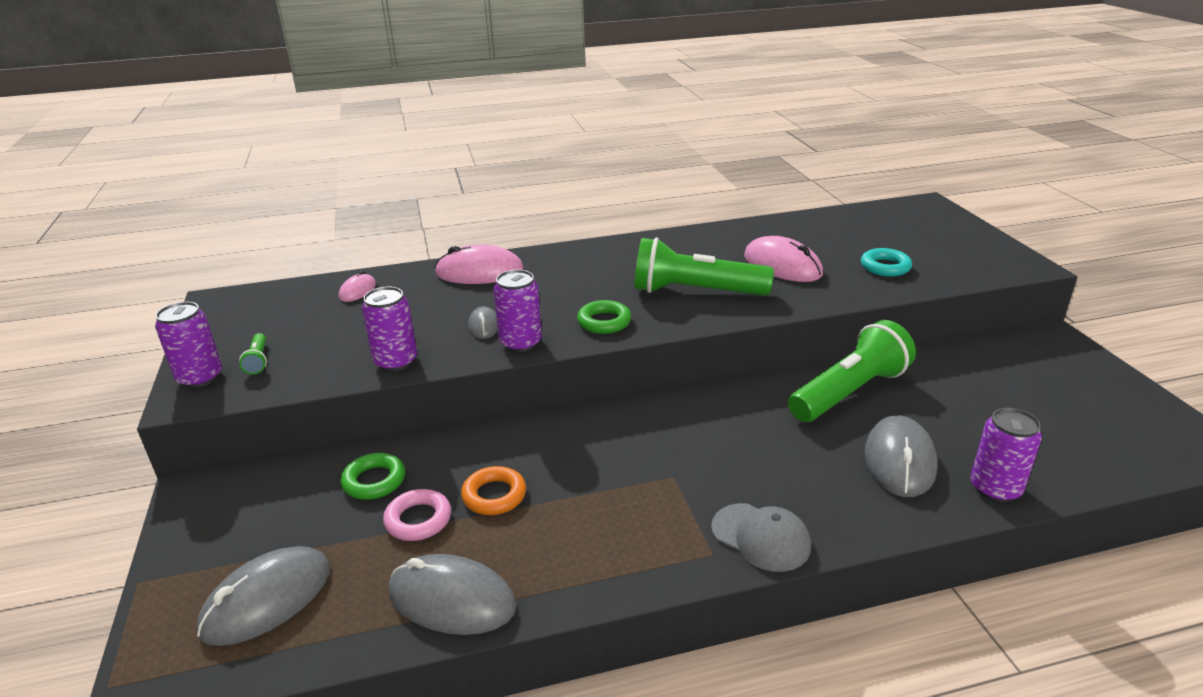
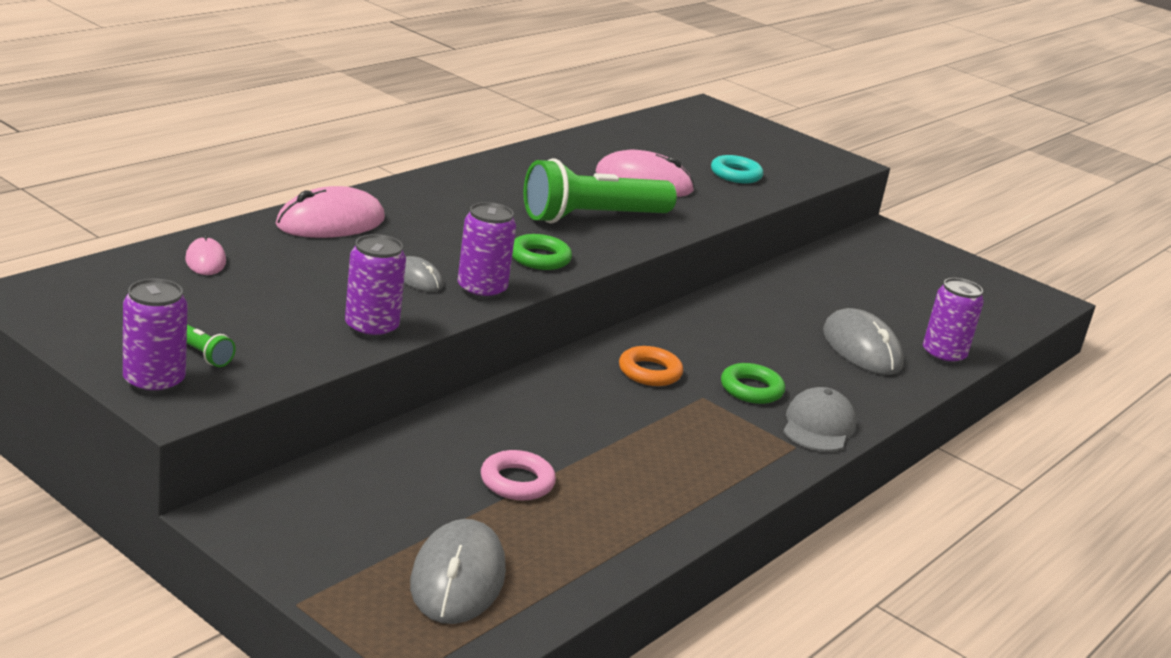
camera: 40 degrees left, 5 degrees down
green ring [341,453,405,500] -> green ring moved to [721,363,785,404]
grey mouse [389,554,516,635] -> none
orange ring [461,466,526,515] -> orange ring moved to [619,346,683,386]
grey cap [711,503,811,572] -> grey cap turned 75 degrees counterclockwise [783,387,857,452]
green flashlight [788,320,916,422] -> none

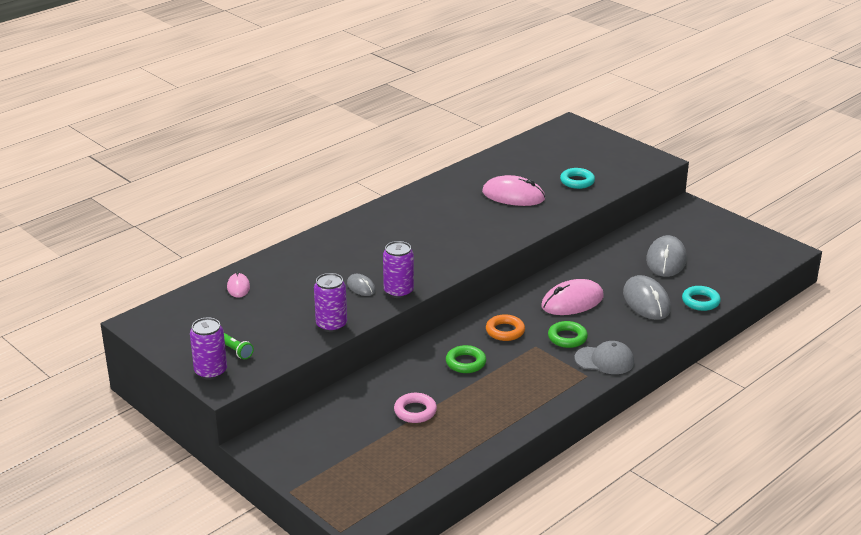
camera: 10 degrees right, 5 degrees up
pink mouse [276,186,385,238] -> pink mouse moved to [541,279,604,315]
grey mouse [410,519,506,624] -> grey mouse moved to [646,235,687,277]
green ring [512,234,572,270] -> green ring moved to [446,345,486,373]
green flashlight [524,158,677,224] -> none
grey cap [783,387,857,452] -> grey cap turned 75 degrees clockwise [574,341,634,374]
purple can [923,278,984,365] -> turquoise ring [682,286,721,311]

